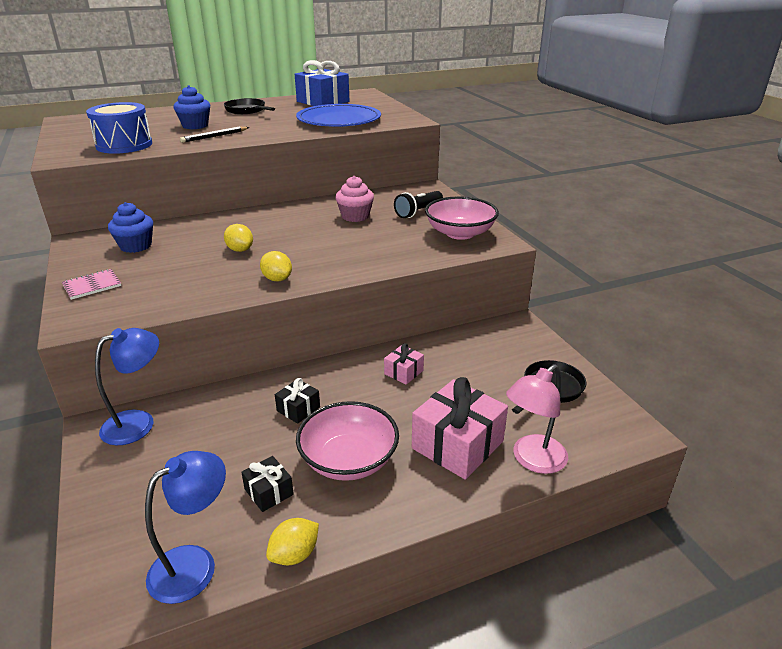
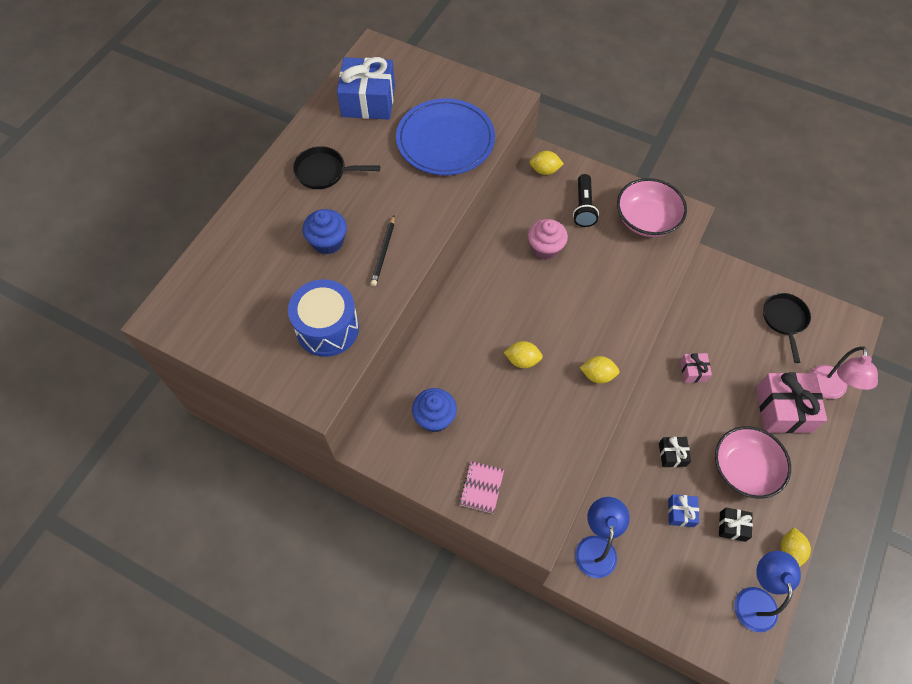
camera: 40 degrees left, 30 degrees up
none -> yellow lemon [530,151,564,175]
none -> blue gift [668,494,699,527]

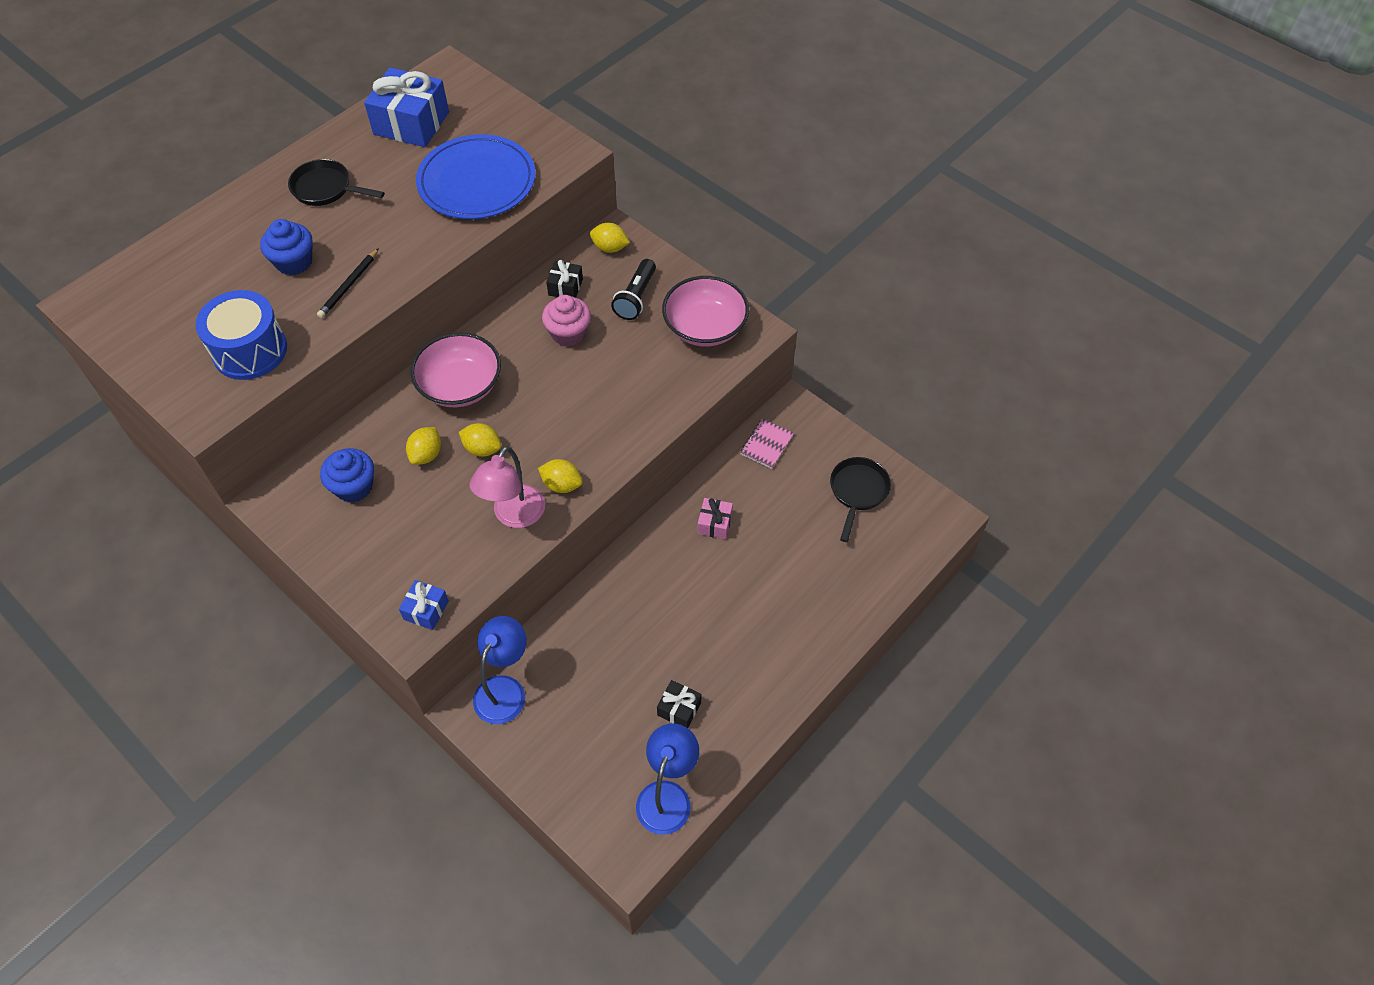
camera: 15 degrees right, 5 degrees down
pink notebook [459,461,504,514] -> pink notebook moved to [740,419,794,469]
black gift [659,437,691,467] -> black gift moved to [546,260,583,298]
blue gift [668,494,699,527] -> blue gift moved to [399,580,449,630]
pink bowl [715,426,791,499] -> pink bowl moved to [410,333,501,407]
pink gift [756,372,827,433] -> none
yellow lemon [780,527,811,567] -> yellow lemon moved to [406,427,441,465]
pink lamp [810,346,878,399] -> pink lamp moved to [469,446,545,528]

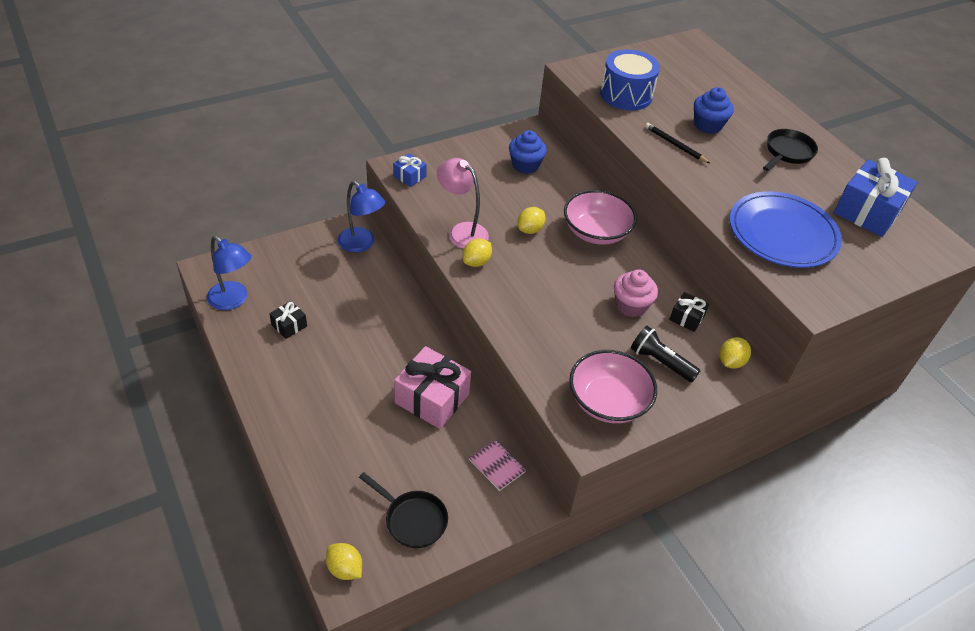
camera: 105 degrees right, 10 degrees down
yellow lemon [406,427,441,465] -> yellow lemon moved to [326,543,362,580]
pink gift [698,498,733,540] -> pink gift [394,346,471,429], size x2.01

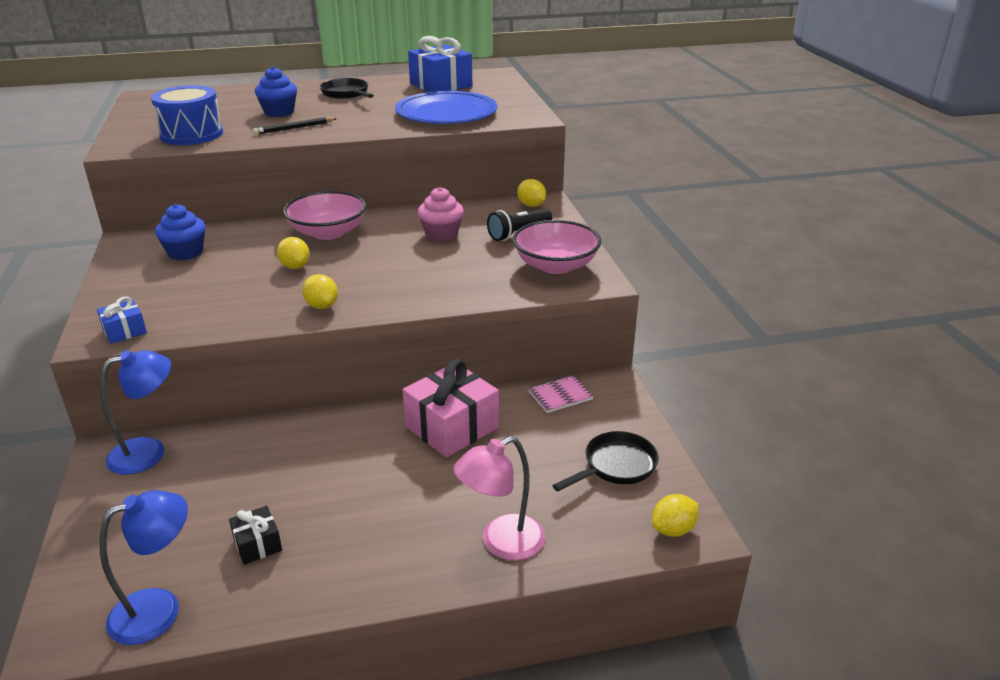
camera: 70 degrees left, 15 degrees down
pink lamp [437,158,489,249] -> pink lamp moved to [454,436,545,560]
black gift [669,292,709,332] -> none

